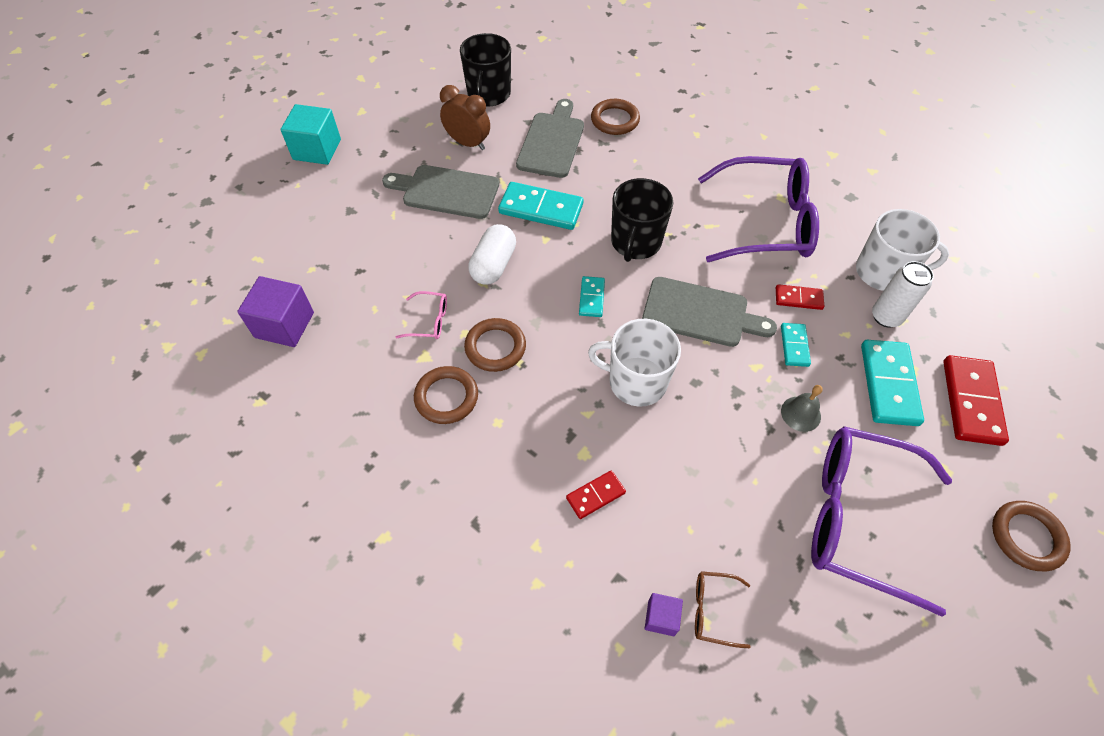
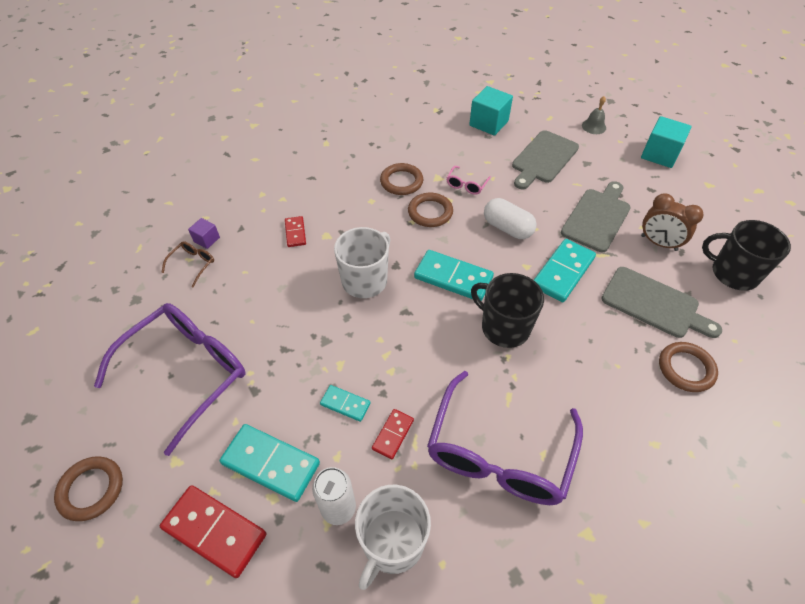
camera: 110 degrees right, 5 degrees down
purple cube [237,276,314,347] -> turquoise cube [469,86,513,136]
brown clock [440,85,490,150] -> brown clock turned 75 degrees clockwise [641,194,704,251]
turquoise domino [579,276,605,317] -> turquoise domino [414,250,494,301], size x1.84
grey cutting board [642,277,777,347] -> grey cutting board moved to [512,130,579,189]
grey bell [781,385,823,432] -> grey bell moved to [582,96,606,134]

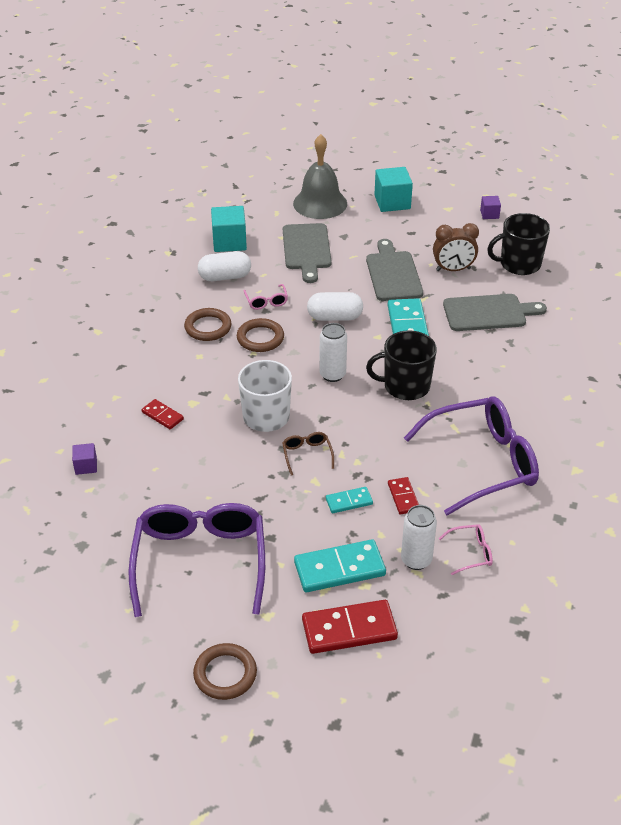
camera: 40 degrees left, 10 degrees down
brown glasses [161,241,214,287] -> brown glasses moved to [282,432,334,476]
white mug [355,485,431,590] -> pink glasses [438,524,493,575]
turquoise domino [414,250,494,301] -> white can [319,323,347,382]
purple glasses [427,371,583,505] -> purple glasses turned 90 degrees counterclockwise [404,396,539,515]
grey bell [582,96,606,134] -> grey bell [293,134,347,219], size x2.15
brown ring [659,342,718,392] -> none
none -> white capsule [198,251,251,281]
none -> purple cube [480,196,501,219]

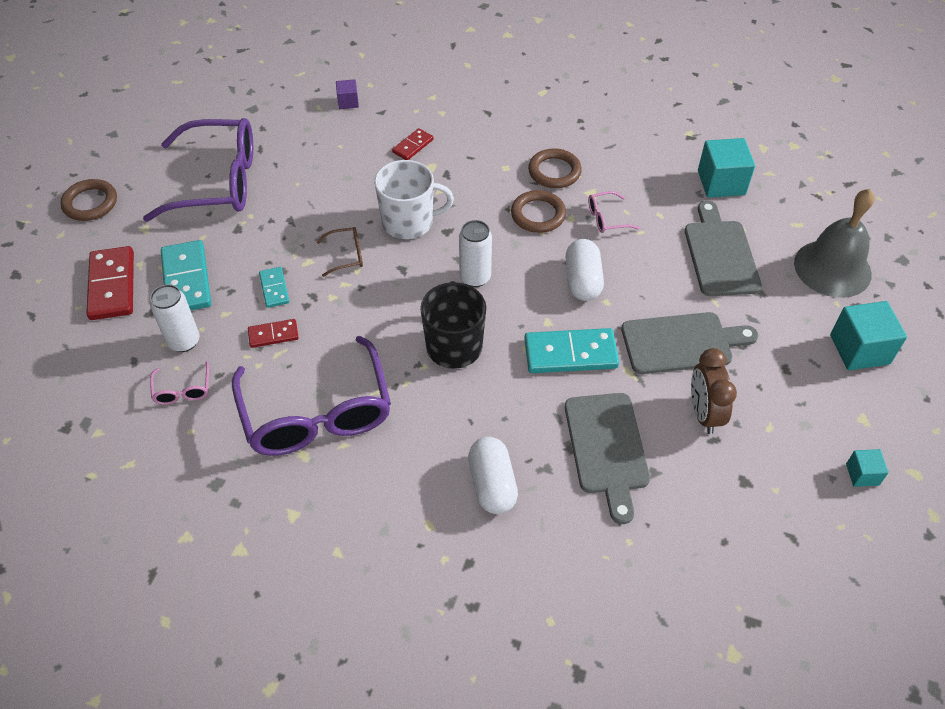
camera: 90 degrees right, 10 degrees up
white capsule [198,251,251,281] -> white capsule moved to [468,437,518,514]
grey cutting board [283,223,332,283] -> grey cutting board turned 90 degrees clockwise [685,200,762,296]
purple cube [480,196,501,219] -> turquoise cube [846,449,889,487]
black mug [487,213,550,275] -> none

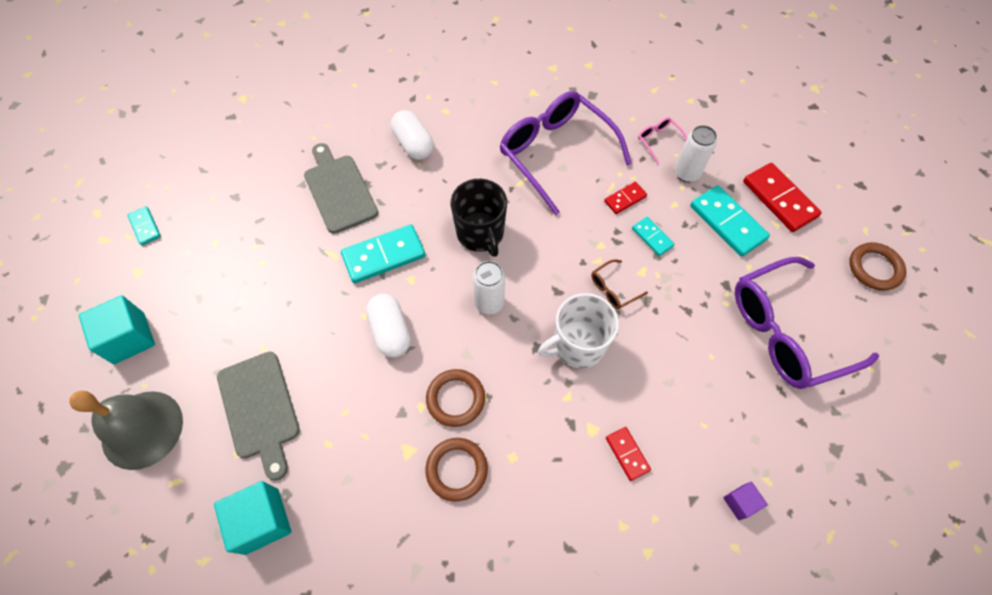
camera: 160 degrees right, 10 degrees up
red domino [392,128,433,160] -> red domino turned 45 degrees counterclockwise [606,427,651,481]
pink glasses [588,191,640,233] -> none
grey cutting board [621,312,758,374] -> none
brown clock [691,348,737,434] -> none
turquoise cube [846,449,889,487] -> turquoise domino [127,206,161,245]

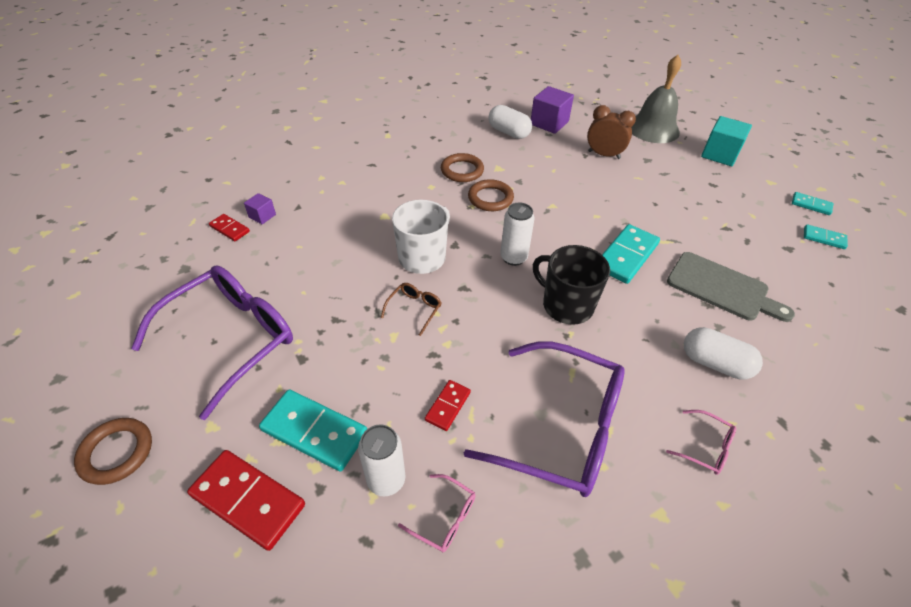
camera: 150 degrees right, 15 degrees down
turquoise cube [214,481,291,555] -> purple cube [531,86,574,134]
grey cutting board [217,352,300,481] -> brown clock [587,105,636,159]
white capsule [366,294,411,357] -> white capsule moved to [489,105,532,139]
red domino [606,427,651,481] -> red domino moved to [209,214,250,241]
turquoise domino [632,217,674,256] -> turquoise domino moved to [804,224,848,249]
none -> pink glasses [666,410,736,475]

